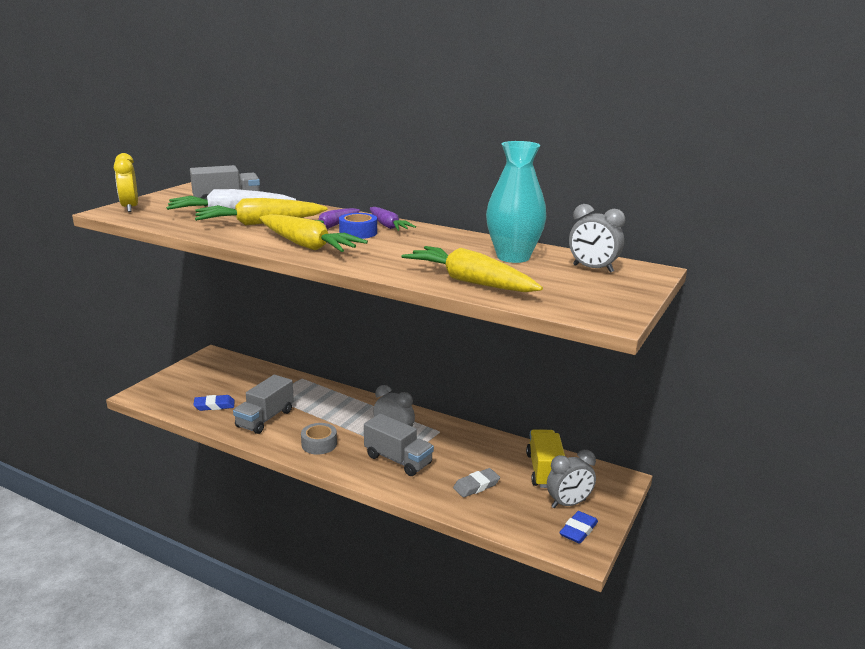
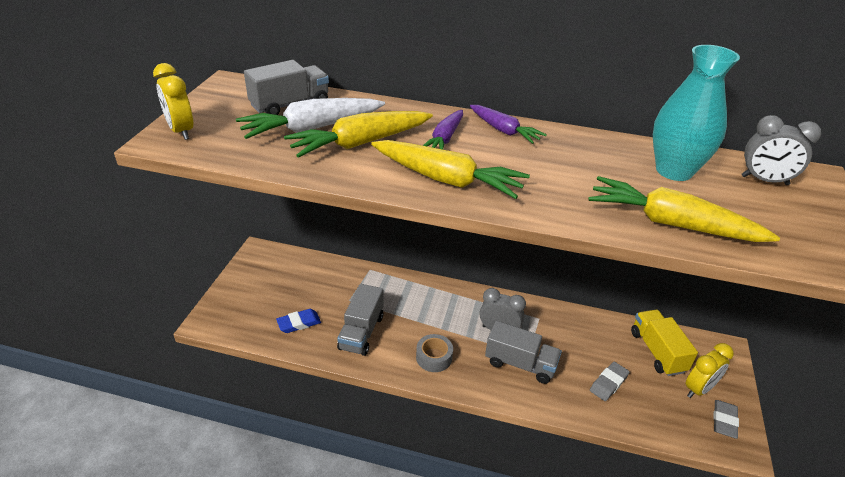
camera: 15 degrees left, 15 degrees up
blue tape [339,213,377,239] -> none
grey clock [547,450,596,508] -> yellow clock [686,343,734,398]
blue eraser [559,511,598,544] -> grey eraser [713,400,739,439]

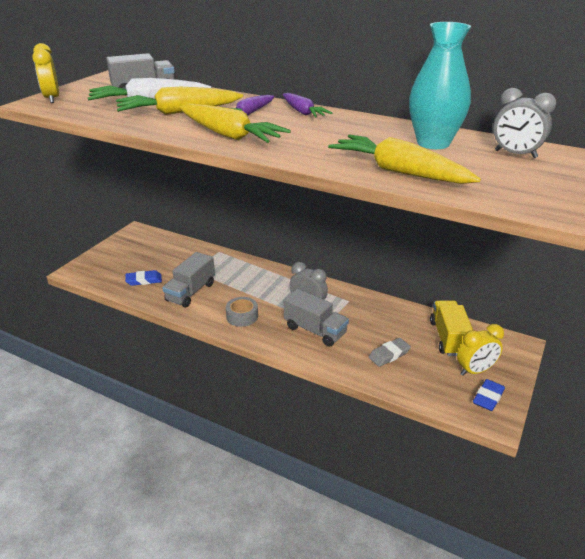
camera: 15 degrees right, 5 degrees down
grey eraser [713,400,739,439] -> blue eraser [473,379,505,411]

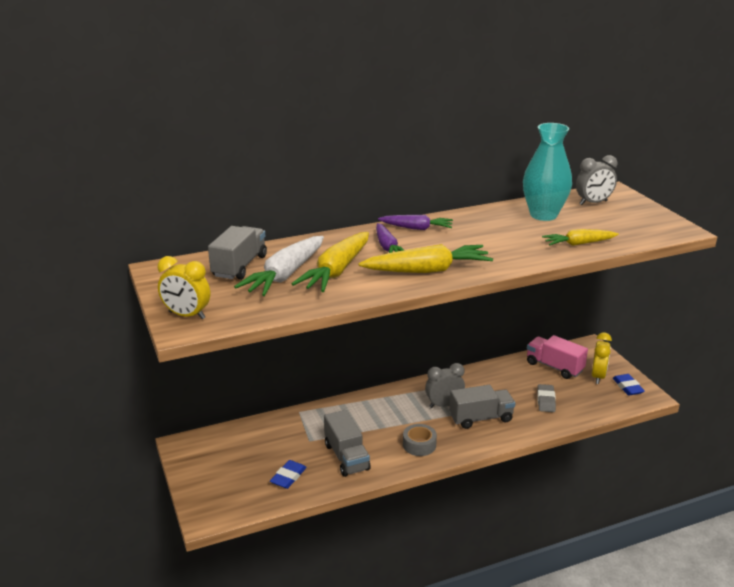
camera: 50 degrees left, 5 degrees down
yellow carrot [328,134,481,184] -> yellow carrot [542,229,619,246], size x0.62
yellow truck [430,301,473,356] -> pink truck [527,335,588,379]

